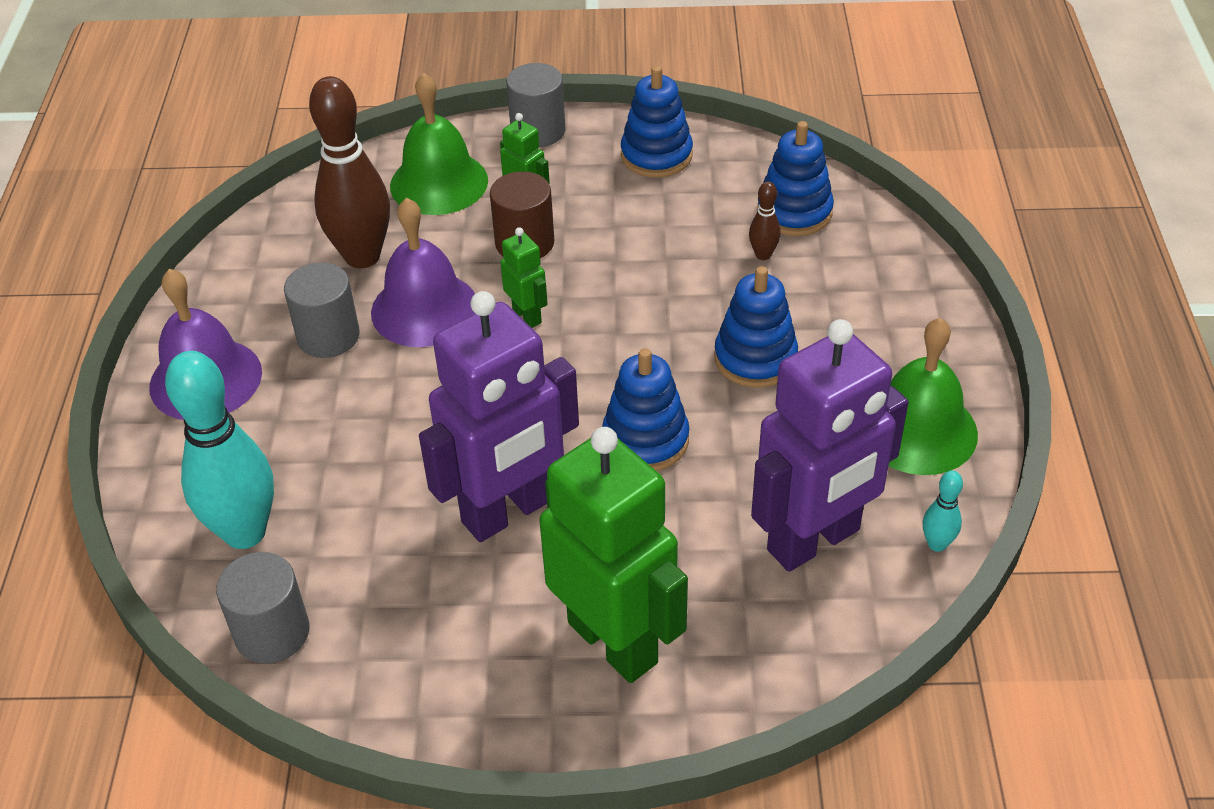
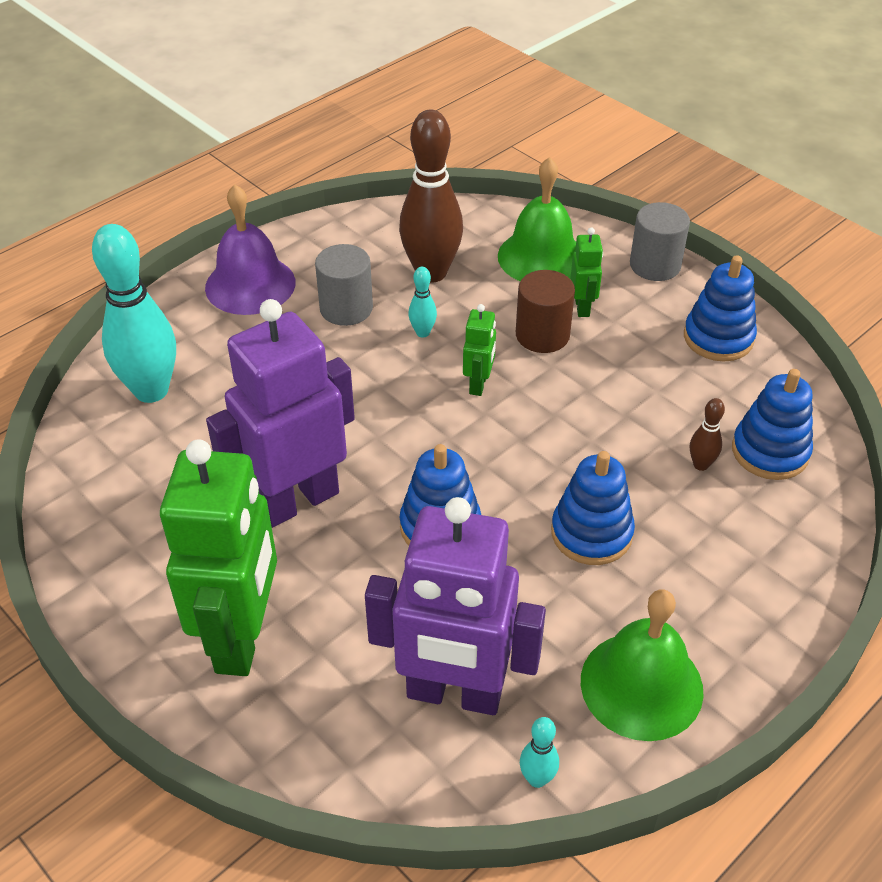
camera: 45 degrees right, 0 degrees up
grey cylinder [216,552,309,664] -> none
purple bell [371,198,475,347] -> turquoise bowling pin [408,267,437,337]
purple robot [419,291,579,542] -> purple robot turned 135 degrees clockwise [206,299,355,528]

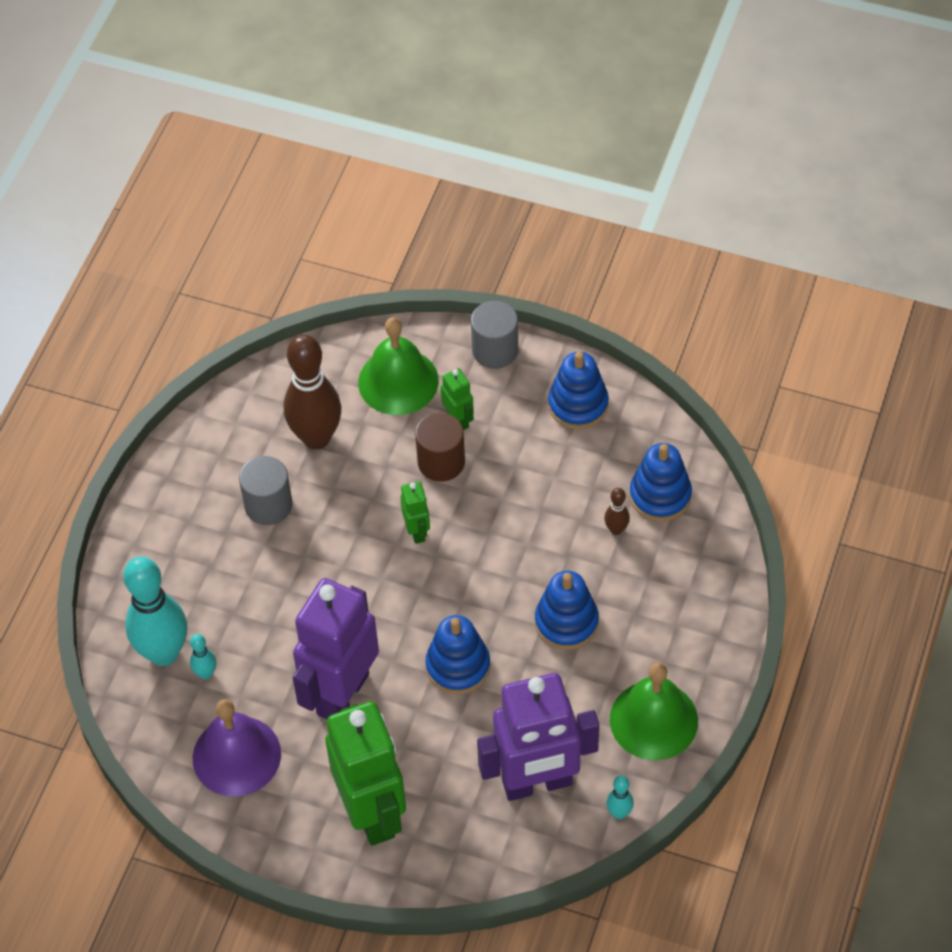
camera: 25 degrees left, 10 degrees up
purple bell [205,184,296,315] -> purple bell moved to [193,699,281,797]
turquoise bowling pin [408,267,437,337] -> turquoise bowling pin moved to [190,634,216,679]

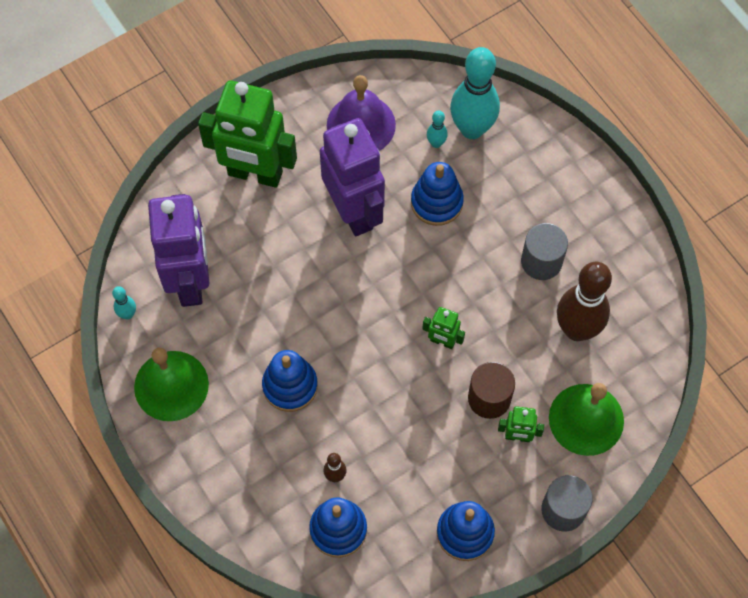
camera: 125 degrees right, 10 degrees up
blue stacking toy [426,615,490,694] -> blue stacking toy moved to [411,162,464,226]
purple robot [477,673,599,801] -> purple robot turned 150 degrees clockwise [148,194,209,307]

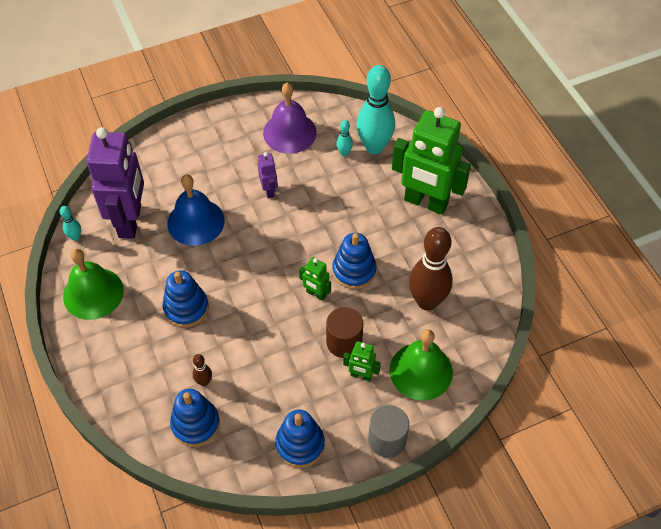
camera: 10 degrees right, 10 degrees down
green robot [198,81,297,188] -> green robot moved to [392,107,471,215]
purple robot [320,118,385,236] -> purple robot [258,152,278,198], size x0.44
blue stacking toy [411,162,464,226] -> blue stacking toy moved to [332,233,377,289]
grey cylinder [521,223,568,280] -> none
none -> blue bell [167,174,225,246]

